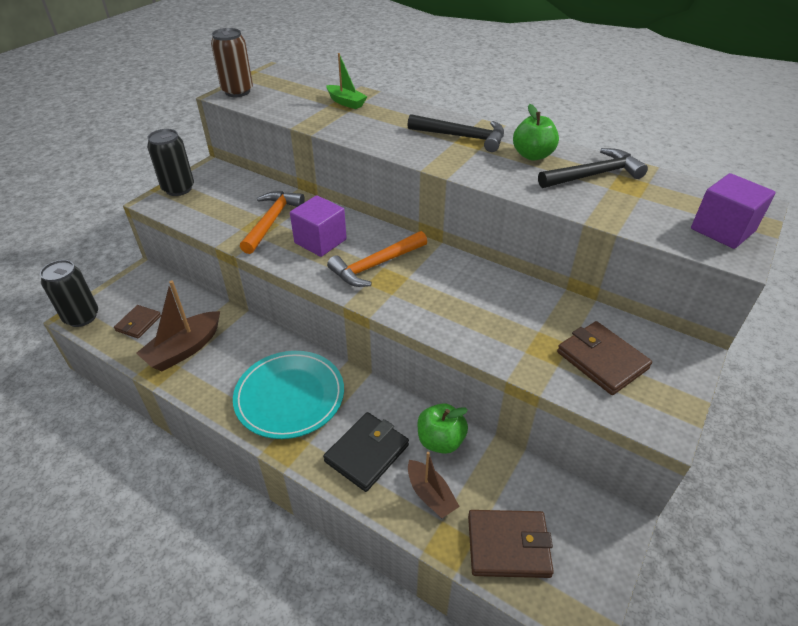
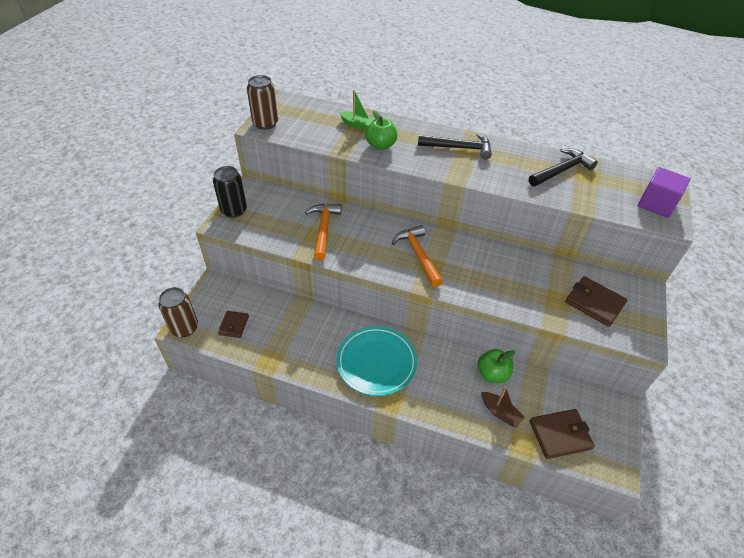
camera: 15 degrees left, 5 degrees up
black can [40,260,98,327] -> brown can [158,287,198,337]
brown boat [136,280,220,371] -> none
purple cube [290,195,347,257] -> none
black wallet [323,412,409,492] -> none
orange hammer [327,231,427,287] -> orange hammer turned 120 degrees clockwise [392,225,443,287]
green apple [513,104,559,161] -> green apple moved to [365,110,397,150]

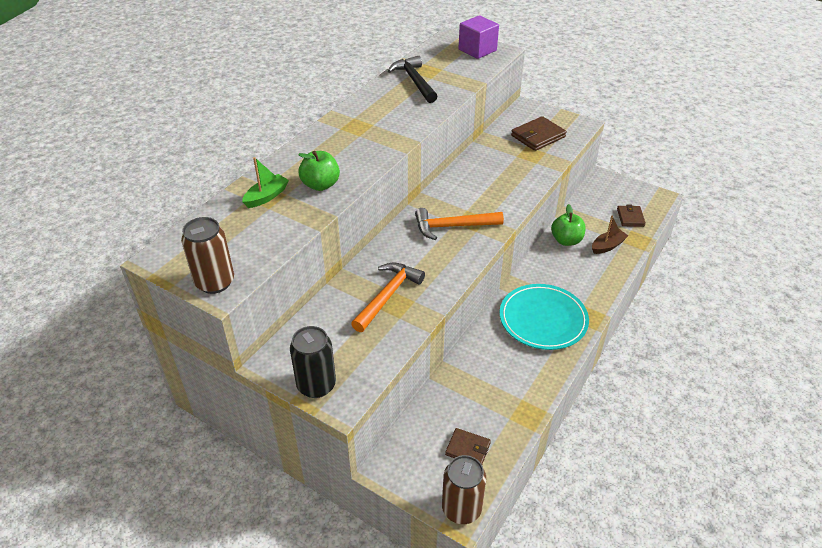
camera: 75 degrees left, 5 degrees down
orange hammer [305,204,342,260] -> orange hammer turned 105 degrees clockwise [351,263,425,332]
black hammer [418,133,492,159] -> none
brown wallet [530,409,595,459] -> brown wallet [617,204,646,227], size x0.64

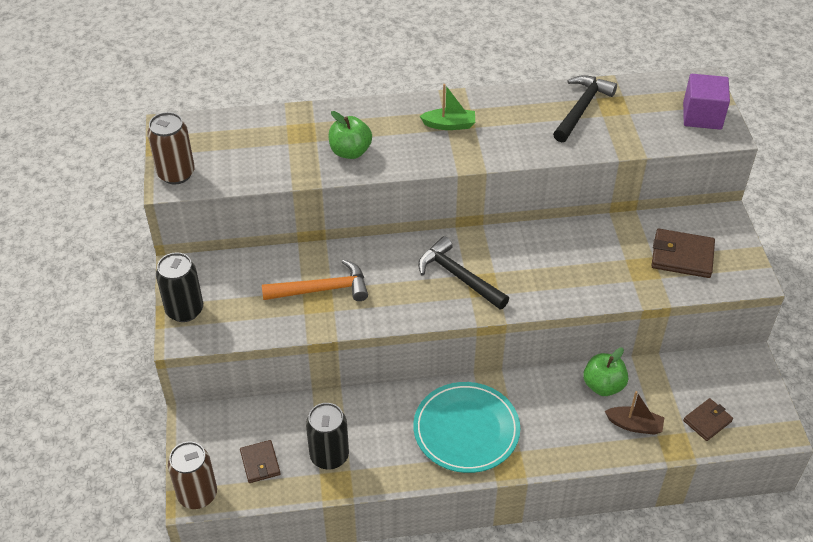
camera: 50 degrees right, 5 degrees up
green boat [242,157,289,208] -> green boat moved to [420,84,475,130]
orange hammer [415,208,504,240] -> black hammer [418,236,509,310]
none -> black can [306,403,349,470]

